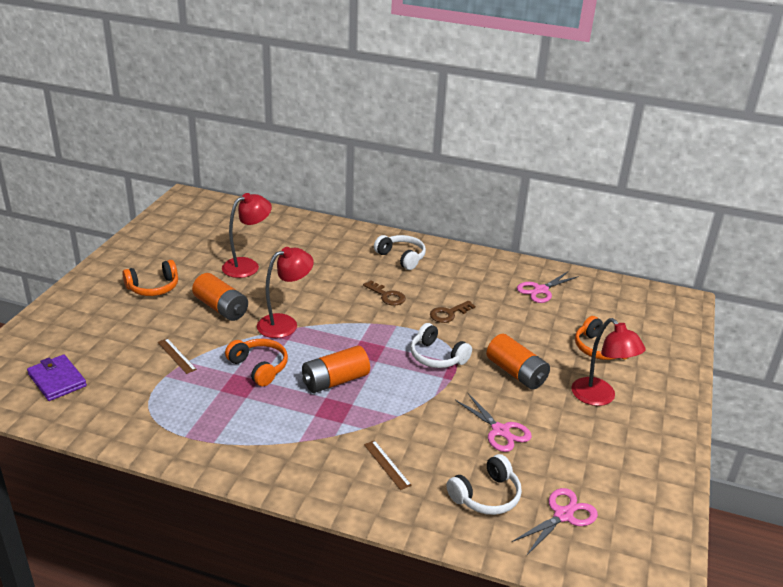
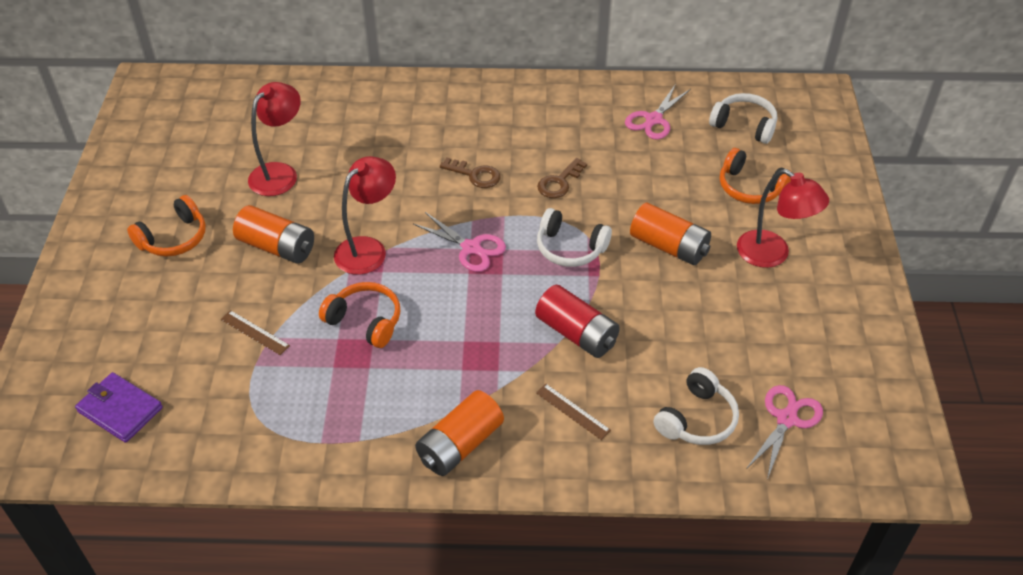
camera: 15 degrees left, 15 degrees up
orange battery [302,345,370,393] -> orange battery moved to [415,390,504,476]
white headphones [374,235,426,270] -> white headphones moved to [709,93,777,144]
pink scissors [455,393,532,452] -> pink scissors moved to [413,212,506,272]
none -> red battery [535,285,620,358]

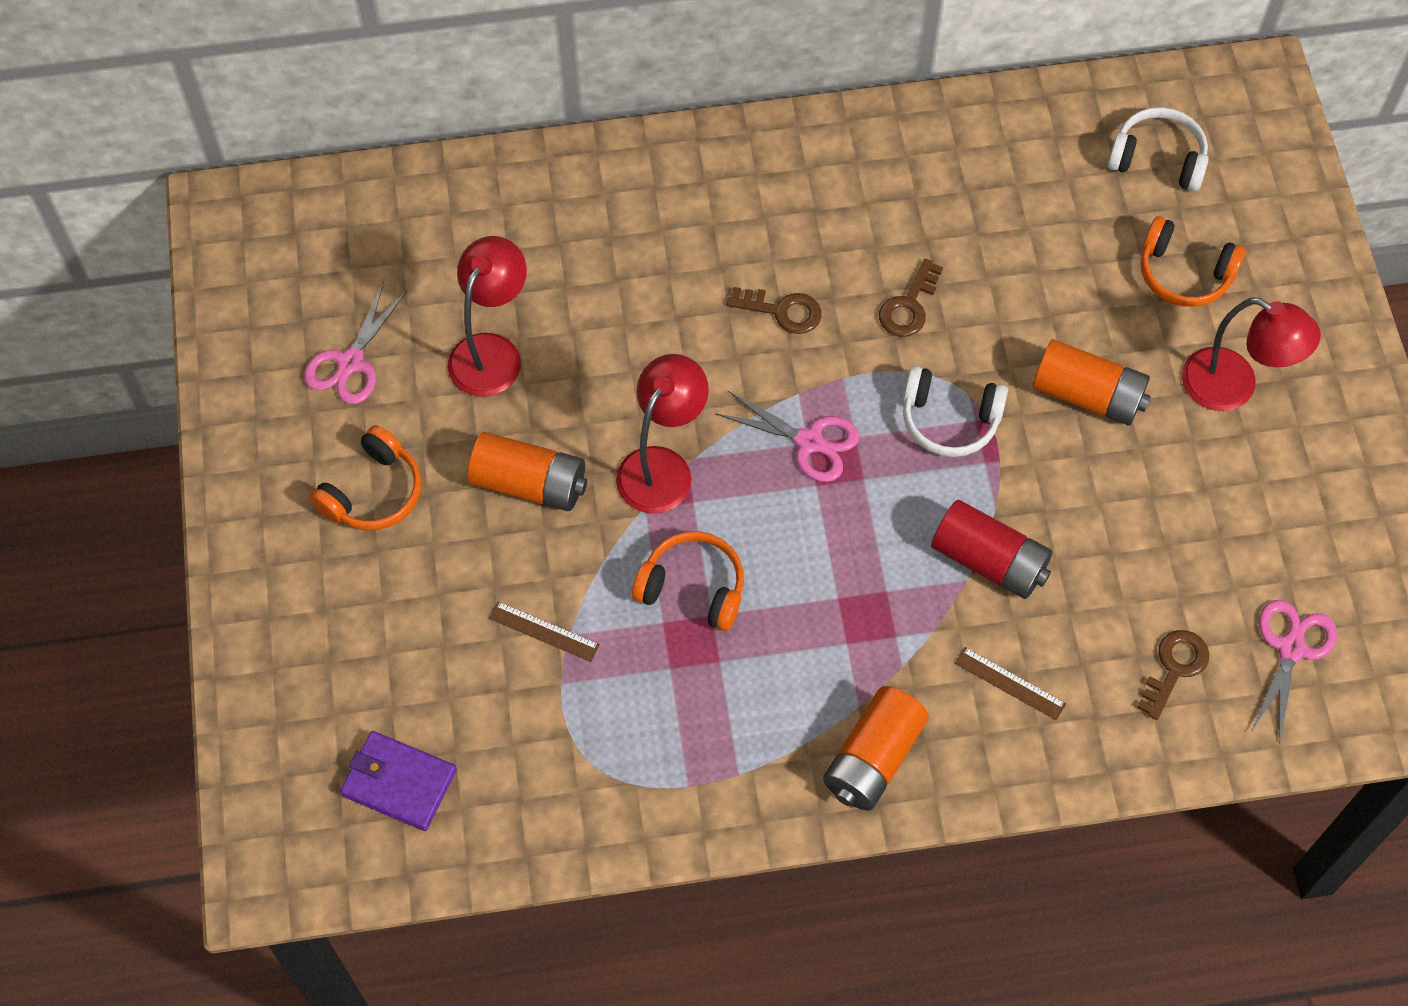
camera: 10 degrees left, 15 degrees up
pink scissors [625,84,691,140] -> pink scissors moved to [304,282,407,404]
white headphones [653,367,739,445] -> brown key [1137,630,1209,720]

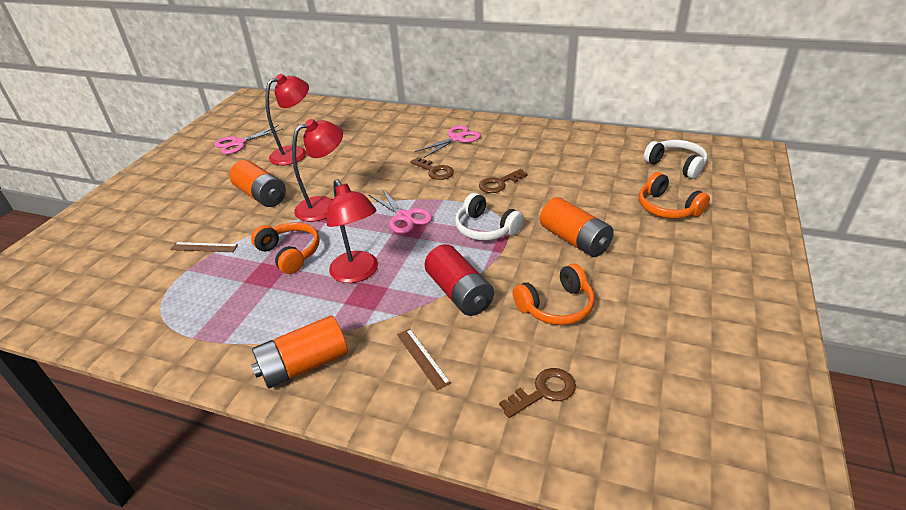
camera: 30 degrees right, 25 degrees down
orange headphones [309,425,421,530] -> orange headphones moved to [513,264,594,325]
purple wallet [340,731,457,831] -> none
brown ruler [489,601,600,662] -> brown ruler turned 45 degrees counterclockwise [170,242,238,252]
red lamp [1182,298,1321,411] -> red lamp moved to [327,179,378,283]
pink scissors [1251,600,1337,744] -> pink scissors moved to [415,125,481,158]

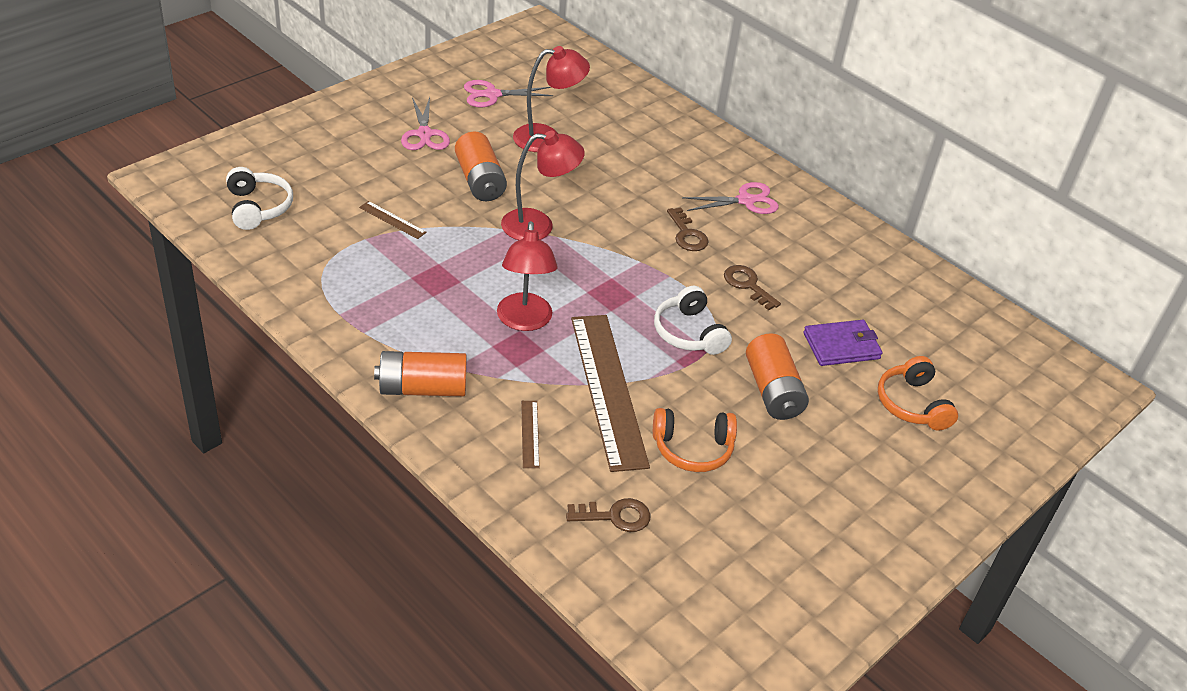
camera: 20 degrees right, 5 degrees up
orange headphones [251,222,320,274] -> none
pink scissors [368,189,432,234] -> pink scissors moved to [401,97,450,150]
red battery [424,244,494,316] -> brown ruler [571,315,650,472]
brown key [479,169,528,193] -> brown key turned 60 degrees clockwise [724,265,781,311]
white headphones [644,140,708,179] -> white headphones moved to [226,167,293,230]
none -> purple wallet [803,320,882,366]

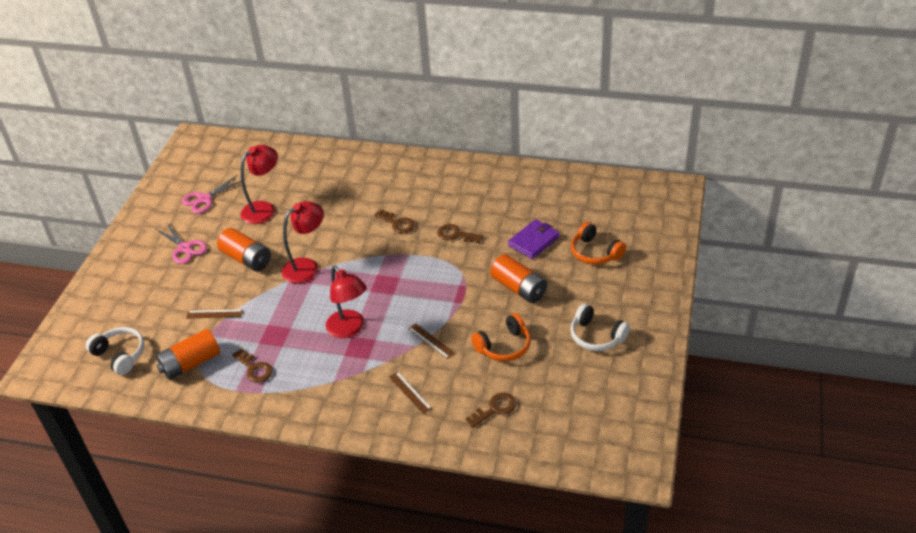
camera: 25 degrees left, 0 degrees up
orange battery [374,351,467,396] -> orange battery moved to [156,329,220,380]
brown ruler [571,315,650,472] -> brown ruler [409,323,455,359], size x0.40
white headphones [654,286,732,355] -> white headphones moved to [570,304,630,351]
pink scissors [682,182,779,214] -> none
none -> brown key [232,348,273,383]

